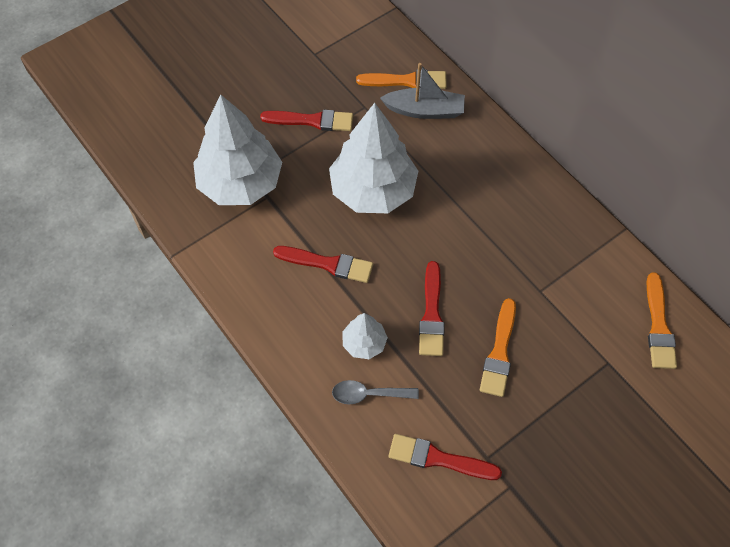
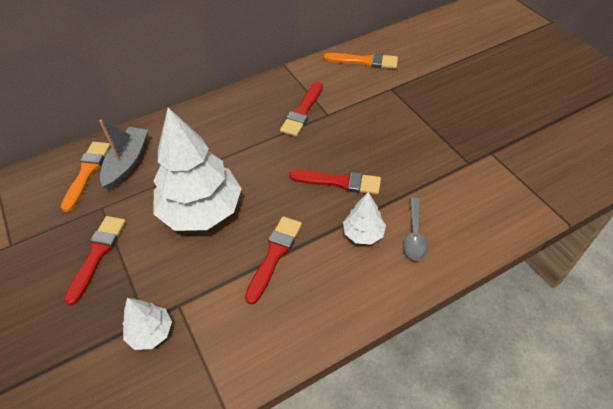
camera: 80 degrees left, 10 degrees down
white tree [193,95,282,205] -> white tree [123,298,172,350], size x0.47
red brush [389,434,502,480] -> red brush moved to [280,82,323,136]
orange brush [480,298,516,397] -> none

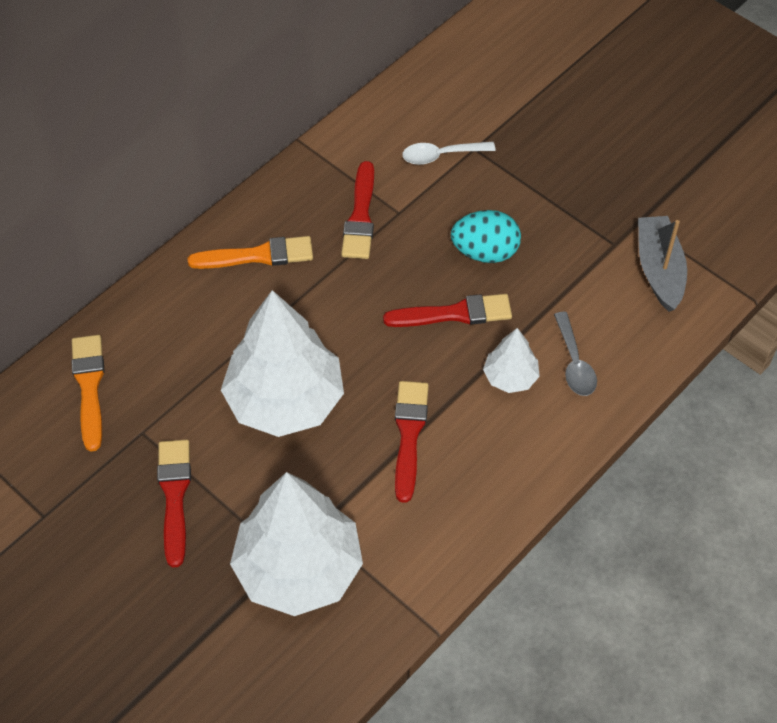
camera: 20 degrees left, 5 degrees up
grey boat [99,120,148,190] -> grey boat moved to [638,216,687,312]
white tree [123,298,172,350] -> white tree [230,472,363,616], size x2.12
orange brush [324,53,398,69] -> orange brush moved to [188,236,313,269]
none -> white spoon [402,142,496,165]
none -> turquoise egg [451,210,521,263]

